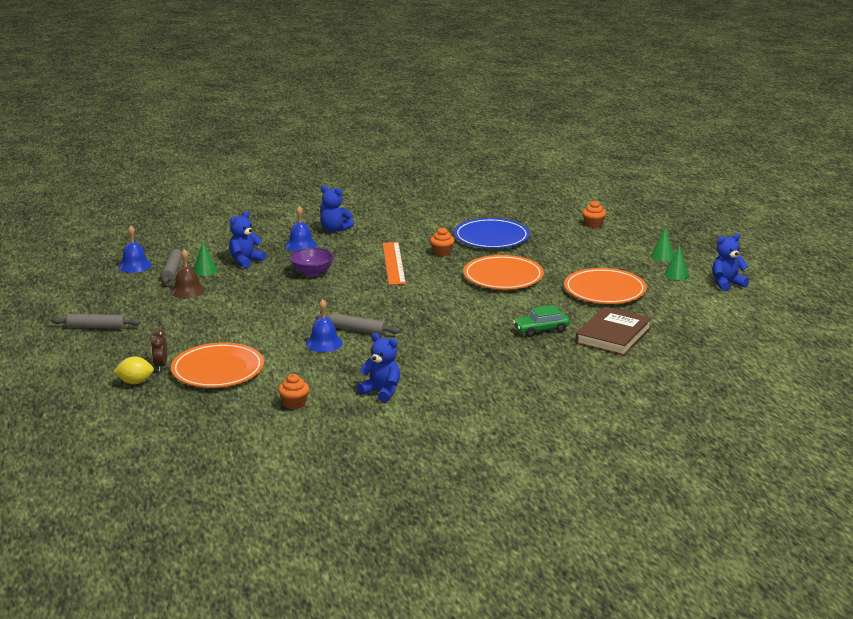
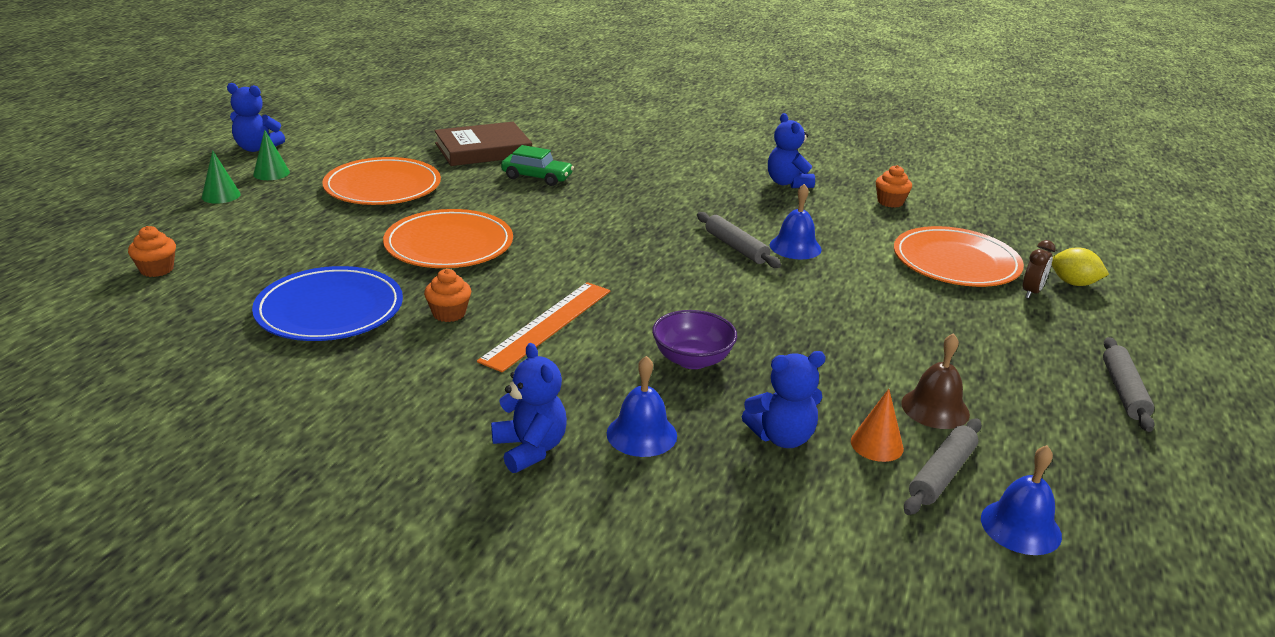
camera: 145 degrees left, 5 degrees up
grey rolling pin [51,314,141,329] -> grey rolling pin turned 60 degrees clockwise [1103,337,1155,432]
green cone [194,242,218,276] -> orange cone [851,389,904,462]

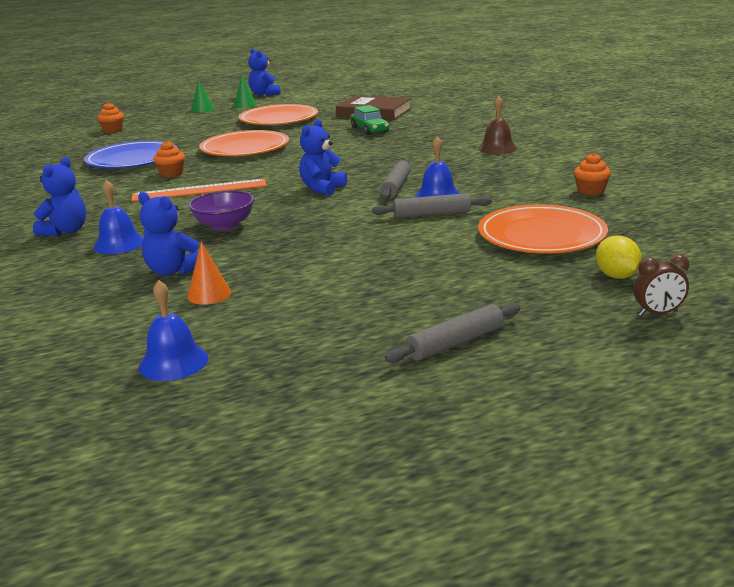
camera: 50 degrees right, 5 degrees down
blue teddy bear [768,113,815,188] -> blue teddy bear moved to [299,119,347,196]
brown bell [901,333,970,429] -> brown bell moved to [478,96,518,154]
grey rolling pin [904,419,982,515] -> grey rolling pin moved to [372,193,492,218]
brown clock [1023,240,1055,299] -> brown clock moved to [634,254,689,316]

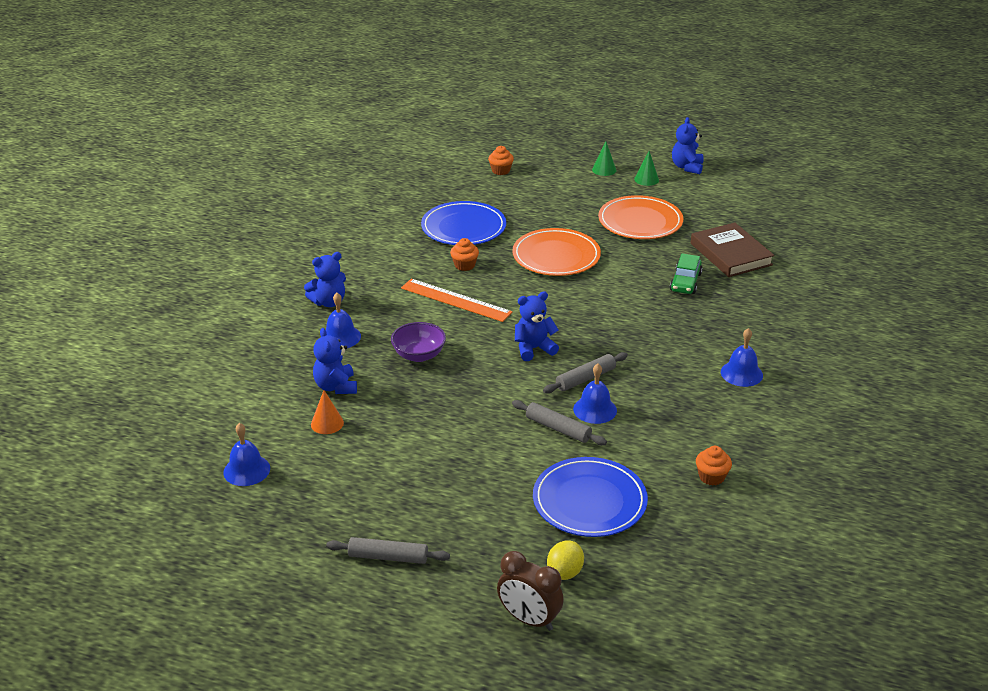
camera: 40 degrees right, 10 degrees up
brown bell [478,96,518,154] -> blue bell [721,328,763,387]
orange plate [478,204,608,253] -> blue plate [533,457,648,537]
brown clock [634,254,689,316] -> brown clock [497,551,564,631], size x1.59

